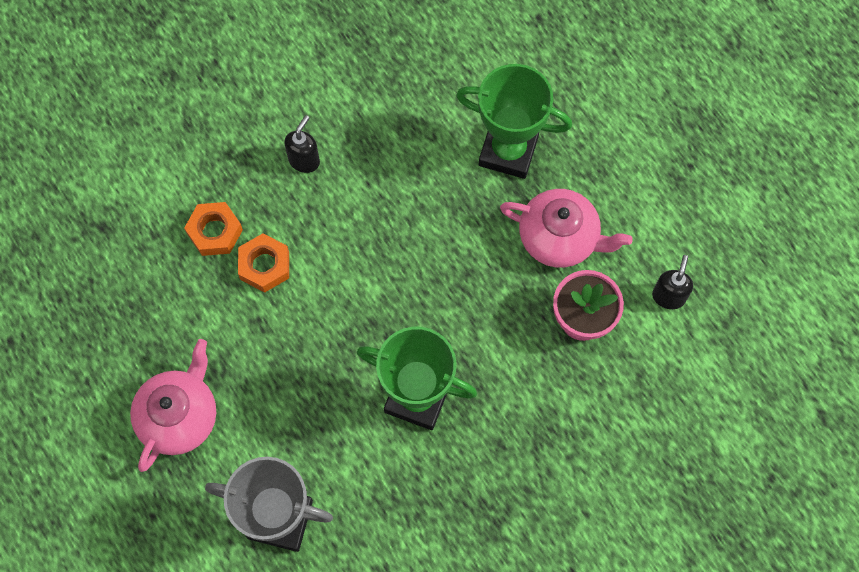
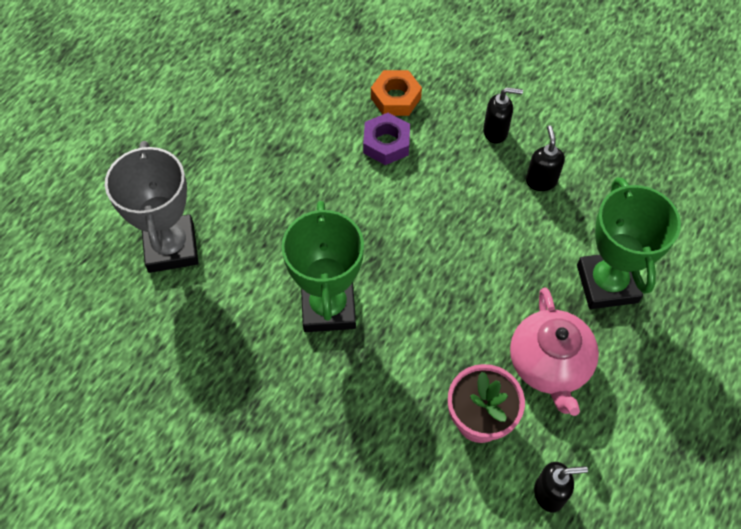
camera: 65 degrees right, 10 degrees down
pink teapot [130,339,216,472] -> none
orange nut [238,233,289,292] -> purple nut [363,113,410,165]
none -> black soap dispenser [526,126,565,191]

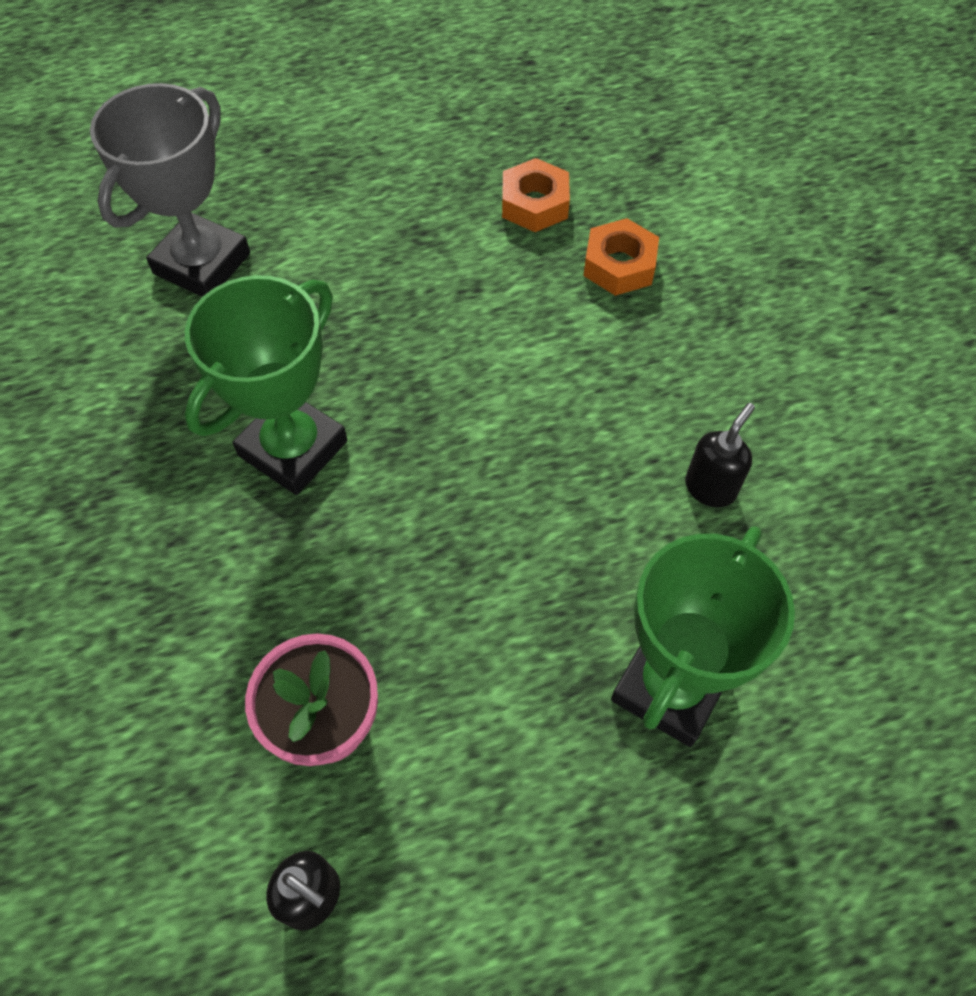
camera: 40 degrees right, 0 degrees up
purple nut [363,113,410,165] -> none
black soap dispenser [483,87,523,144] -> none
pink teapot [510,287,599,416] -> none
none -> orange nut [502,158,570,232]

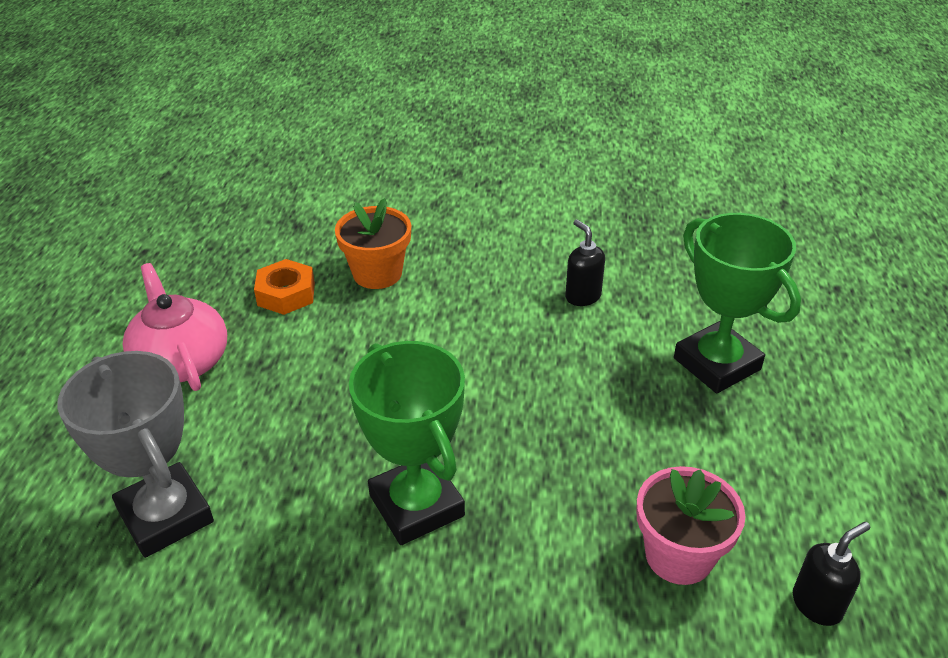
camera: 65 degrees left, 20 degrees down
orange nut [583,218,659,296] -> orange flower pot [335,198,411,289]
none -> pink teapot [123,263,227,391]

